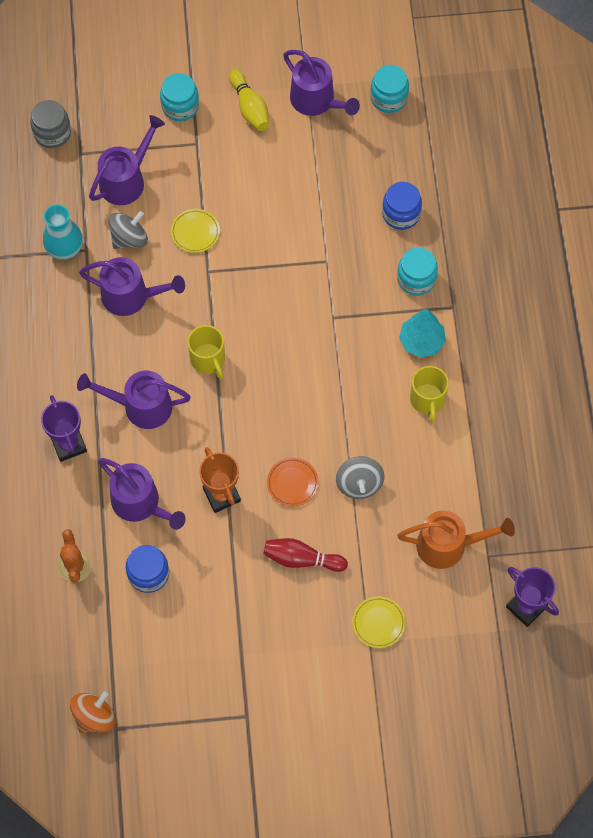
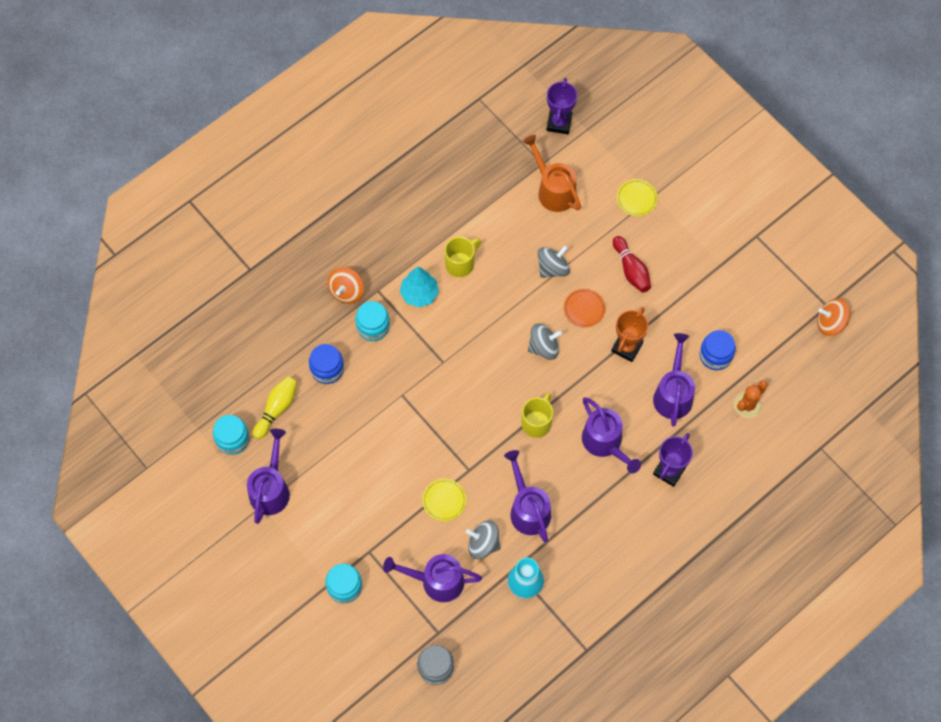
camera: 125 degrees left, 0 degrees up
yellow bowling pin [229,69,269,131] -> yellow bowling pin moved to [253,376,297,439]
none -> orange spinning top [327,267,364,304]
none -> grey spinning top [528,324,562,360]

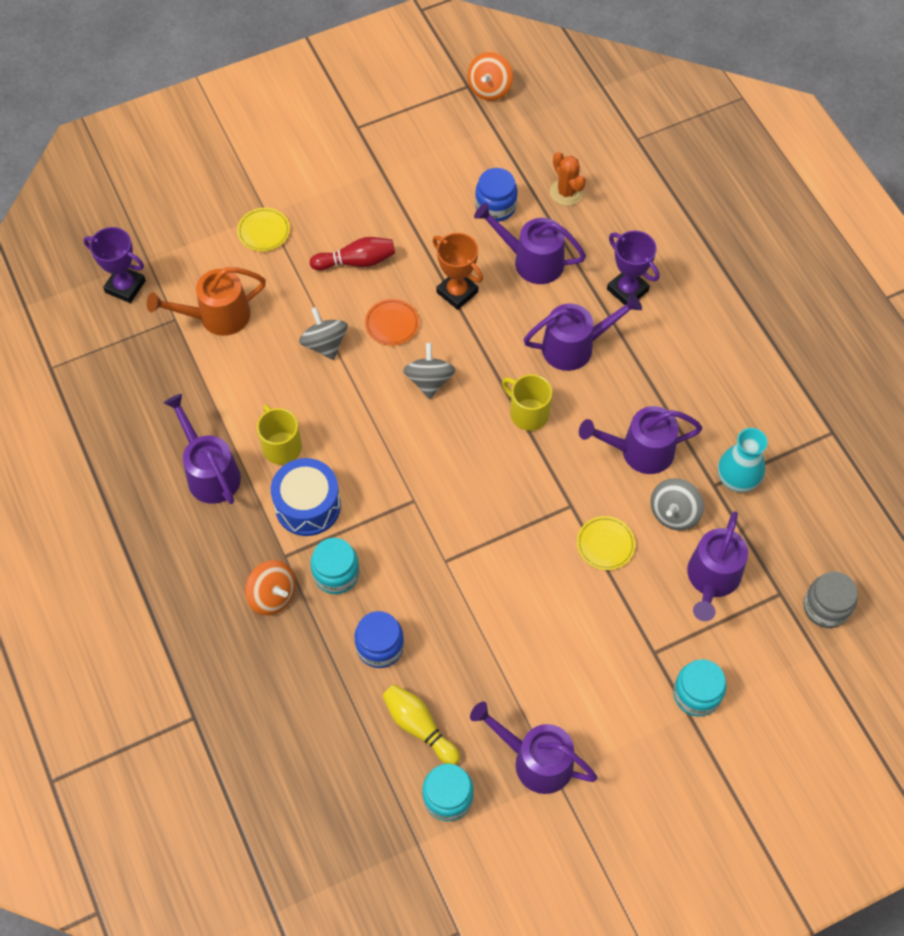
camera: 75 degrees left, 5 degrees down
turquoise tree [400,267,439,307] -> blue drum [271,458,341,536]
none -> purple watering can [164,394,241,504]

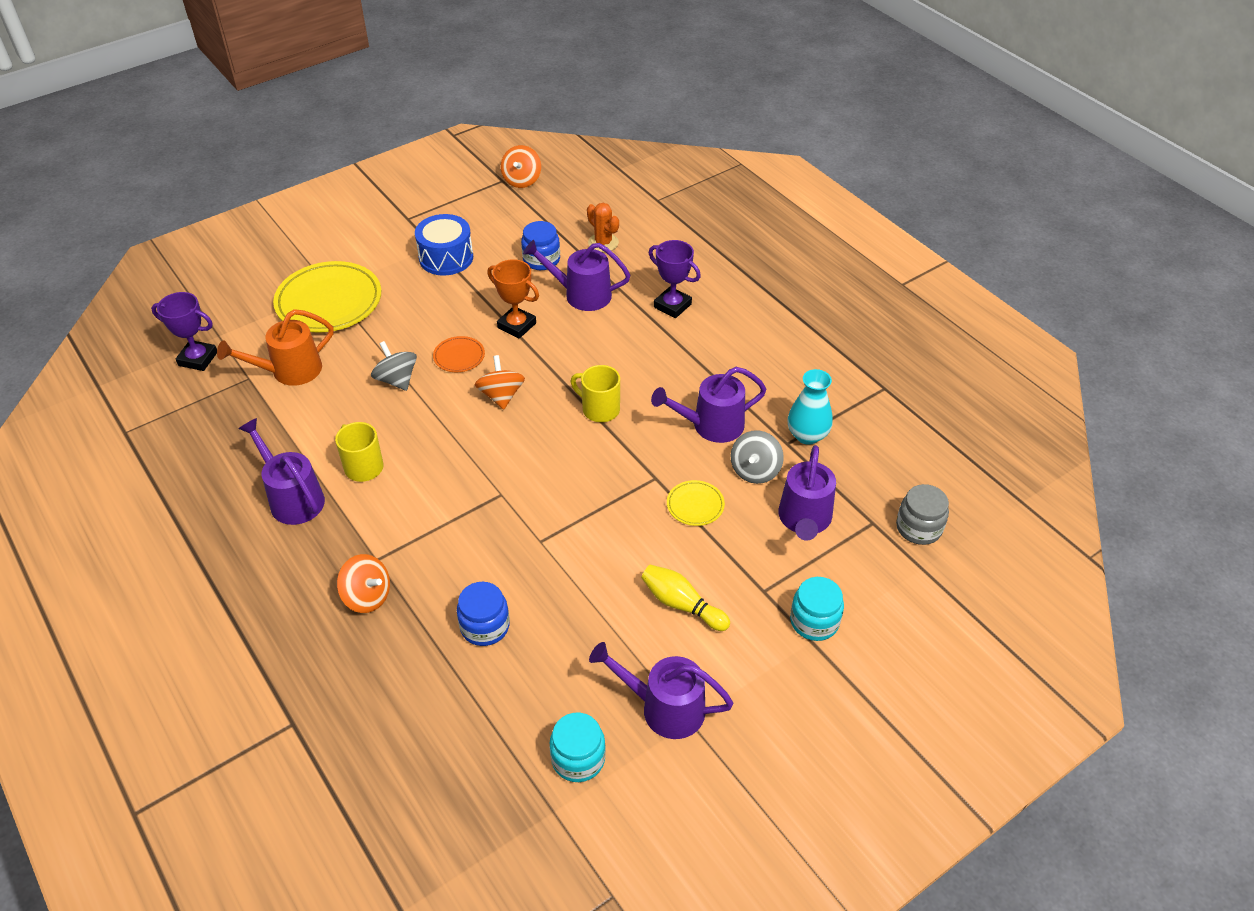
camera: 10 degrees left, 15 degrees down
yellow plate [237,208,290,251] -> yellow plate [273,261,381,333], size x2.15
blue drum [271,458,341,536] -> blue drum moved to [415,214,473,276]
red bowling pin [310,237,395,270] -> none
turquoise jar [311,538,360,594] -> none
yellow bowling pin [382,684,460,765] -> yellow bowling pin moved to [641,565,730,631]
grey spinning top [403,343,456,399] -> orange spinning top [475,355,525,410]
purple watering can [524,293,642,371] -> none

